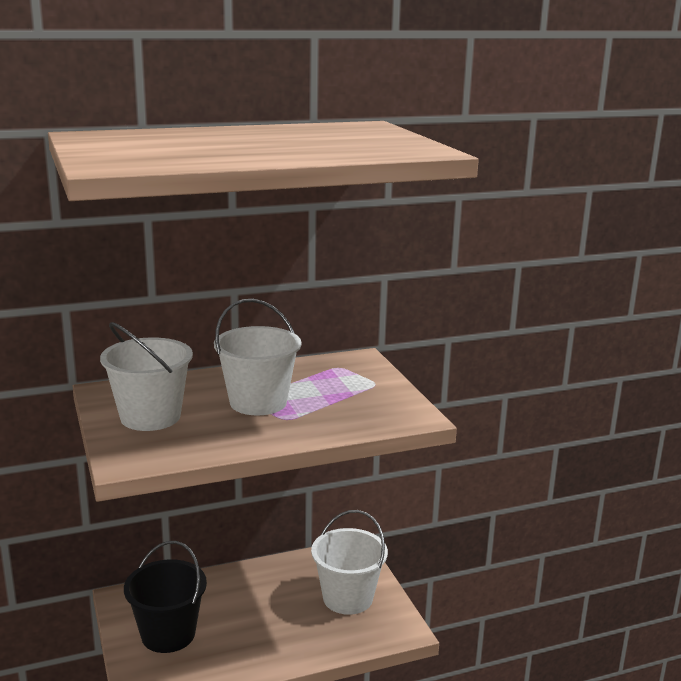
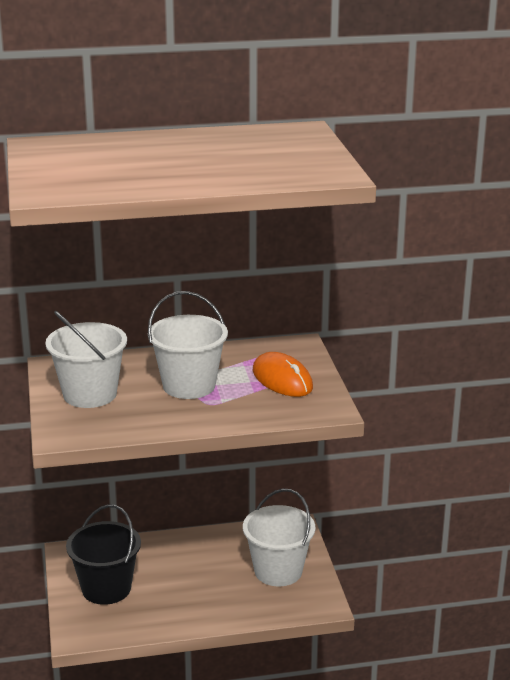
camera: 10 degrees right, 5 degrees up
none -> orange mouse [253,352,313,397]

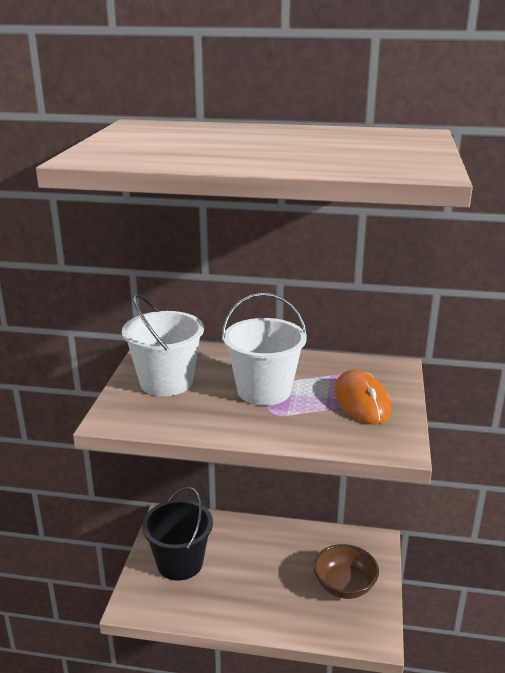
camera: 20 degrees right, 0 degrees up
white bucket [243,489,315,586] -> brown bowl [313,544,379,599]

